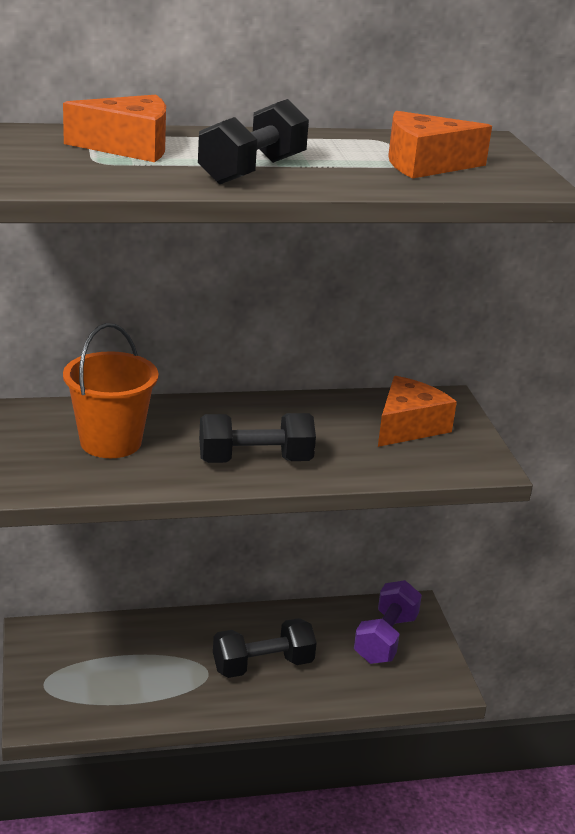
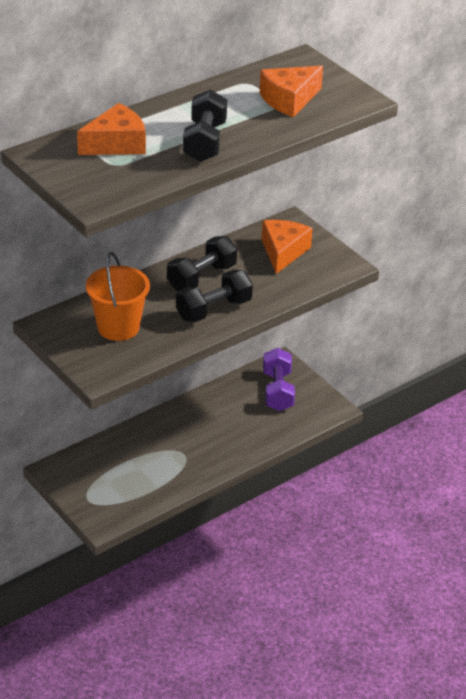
camera: 25 degrees left, 10 degrees up
black dumbbell [213,618,317,678] -> black dumbbell moved to [167,236,237,291]

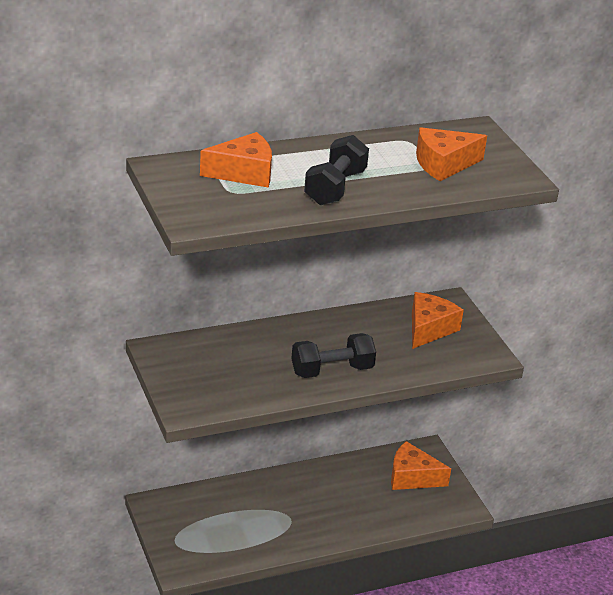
camera: 15 degrees right, 5 degrees down
orange bucket [86,252,150,341] -> none
black dumbbell [167,236,237,291] -> none
purple dumbbell [263,348,295,411] -> orange cheese [391,441,451,490]

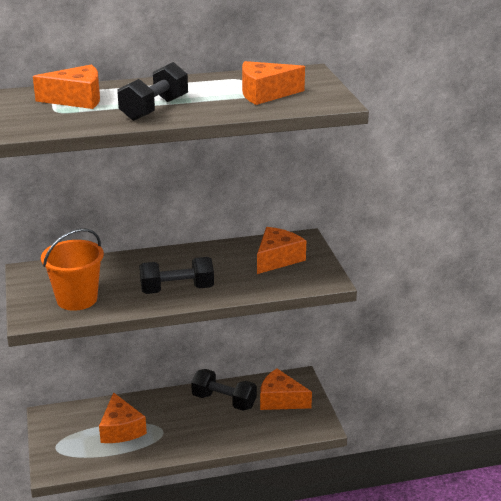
camera: 10 degrees right, 5 degrees down
none -> orange bucket [41,228,104,311]
none -> orange cheese [99,392,147,443]
none -> black dumbbell [191,369,257,411]

